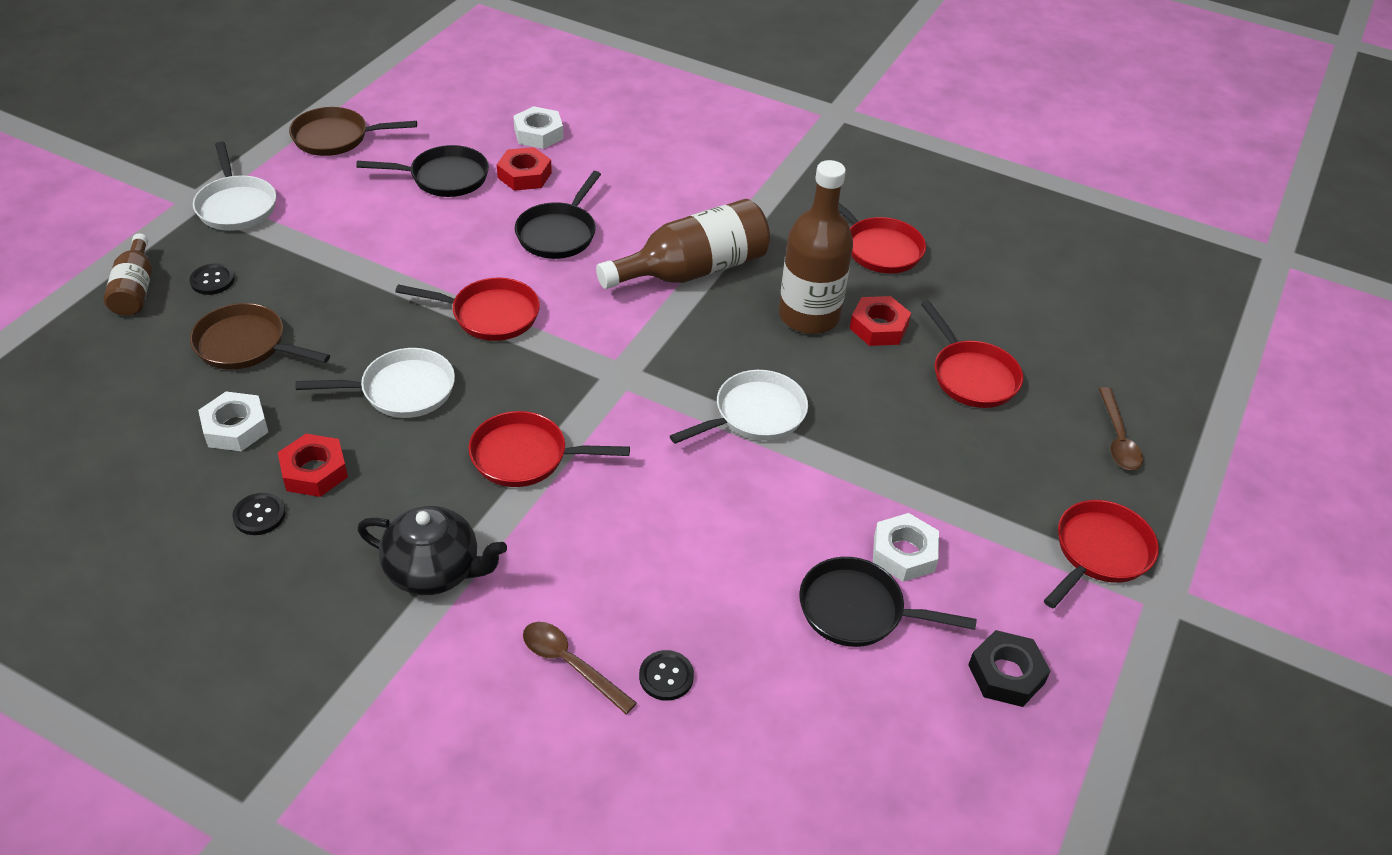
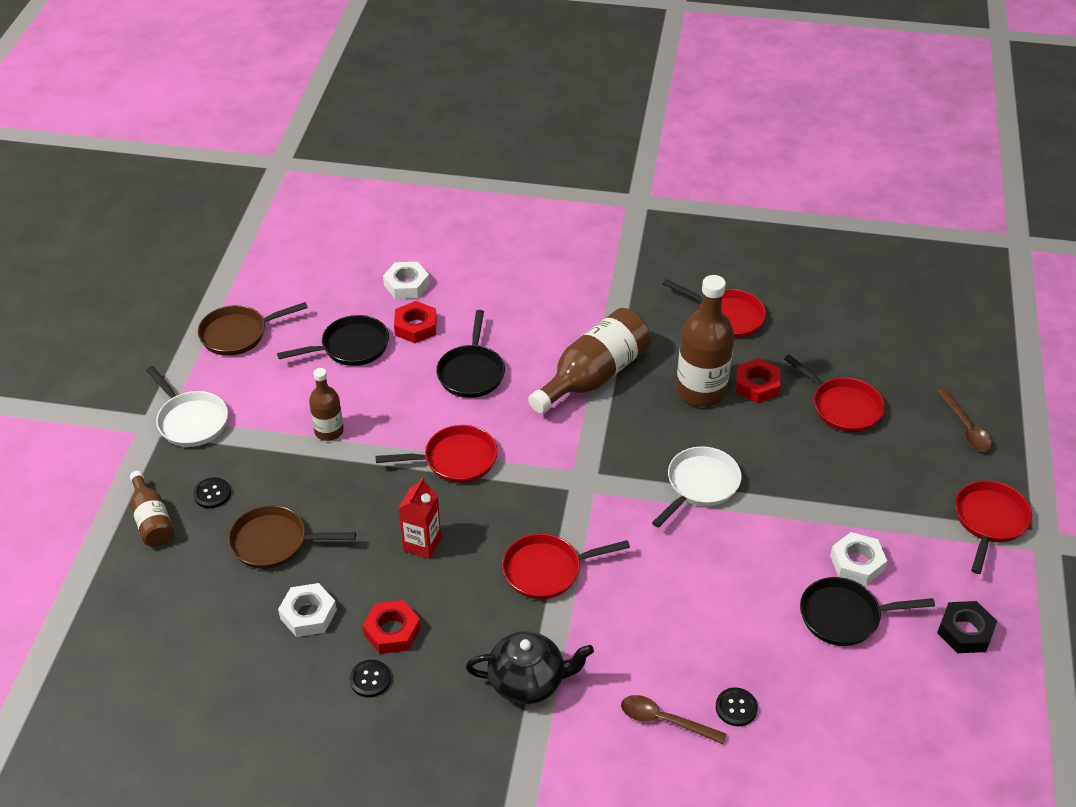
camera: 15 degrees left, 0 degrees up
white pan [296,348,455,418] -> red carton [398,477,441,559]
none -> brown bottle [309,368,344,441]

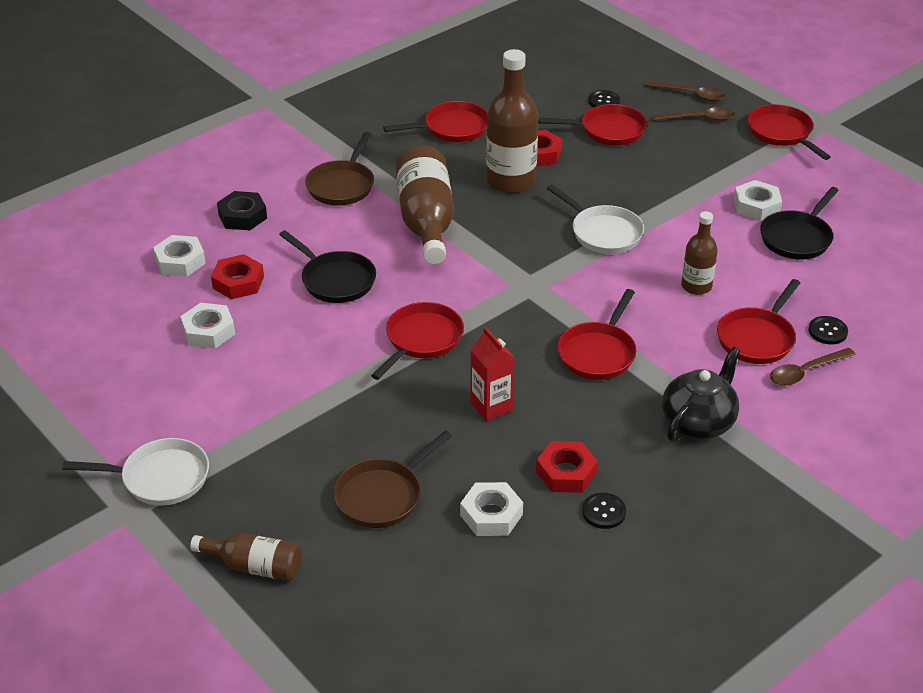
camera: 50 degrees left, 5 degrees down
black button [193,477,231,508] -> black button moved to [588,90,620,107]
brown pan [198,302,308,356] -> brown pan moved to [305,132,374,206]
black pan [277,315,389,366] -> white nut [180,303,235,349]
brown bottle [309,368,344,441] -> brown bottle moved to [681,211,718,295]
white pan [652,446,742,528] -> white pan turned 150 degrees clockwise [547,184,644,254]
black nut [937,601,997,653] -> black nut moved to [217,191,267,230]
none -> brown spoon [652,107,735,121]
none -> red pan [717,279,800,364]

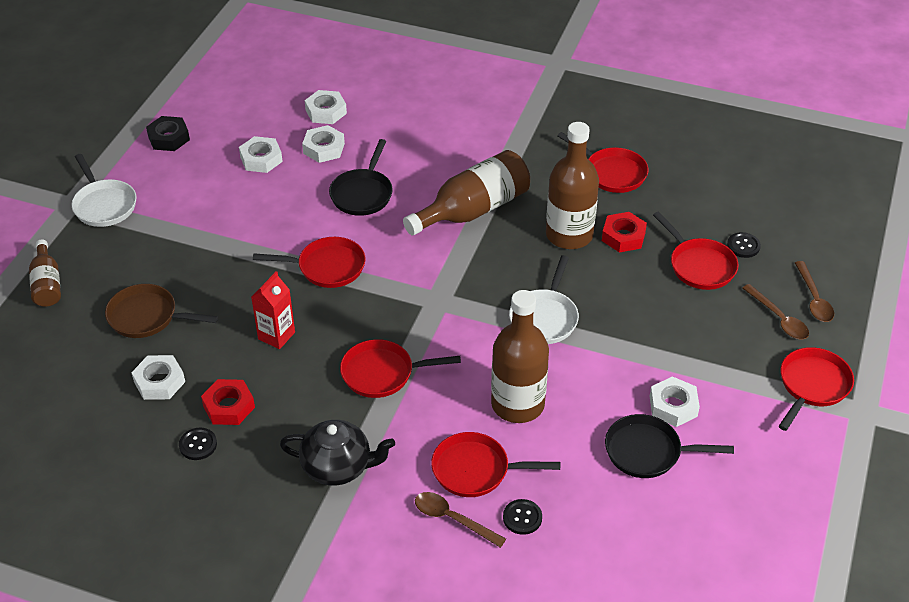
camera: 60 degrees right, 5 degrees up
red nut [211,254,264,299] -> white nut [302,125,345,163]
black nut [217,191,267,230] -> black nut moved to [146,116,190,151]
brown pan [305,132,374,206] -> none
brown bottle [681,211,718,295] -> brown bottle [491,290,549,423], size x1.77

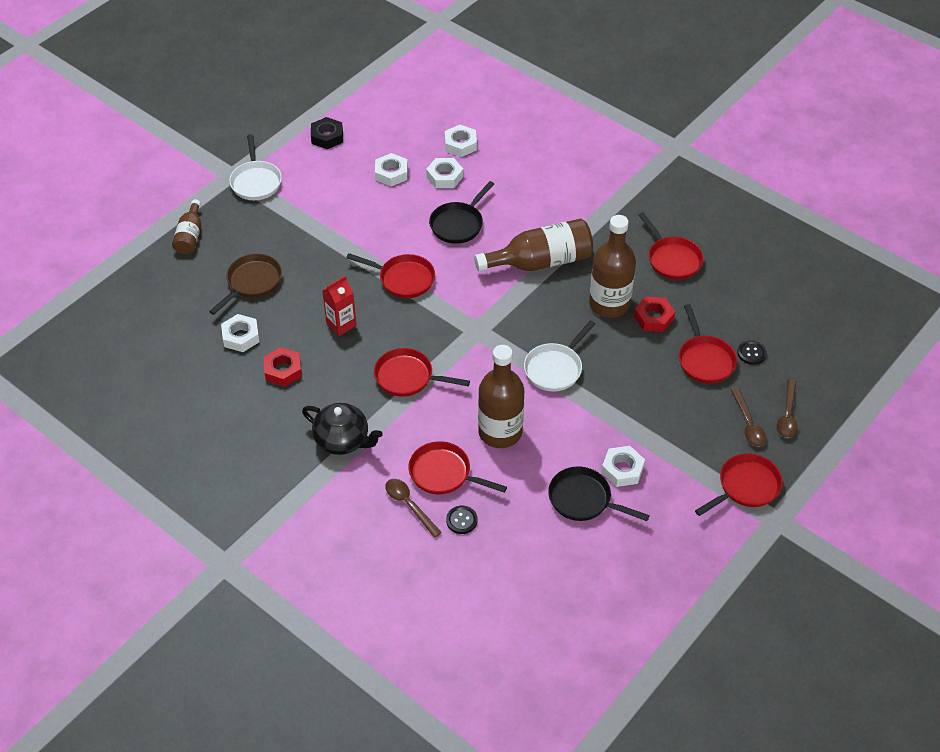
camera: 20 degrees right, 5 degrees up
brown pan [105,284,218,338] -> brown pan turned 90 degrees clockwise [209,254,282,315]
black button [179,428,217,460] -> none

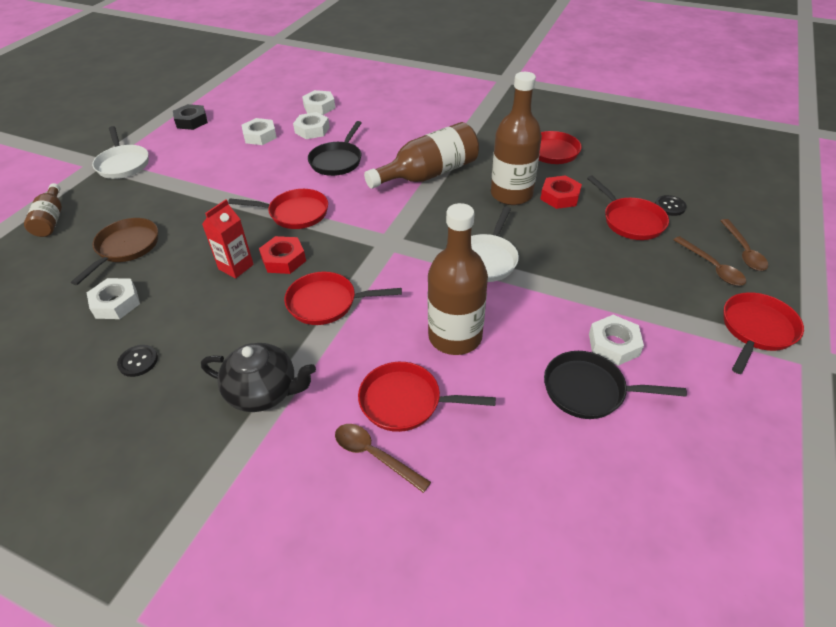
camera: 15 degrees left, 5 degrees down
red nut [263,347,302,387] -> red nut moved to [259,236,306,274]
black button [446,506,478,534] -> black button moved to [117,345,158,377]

